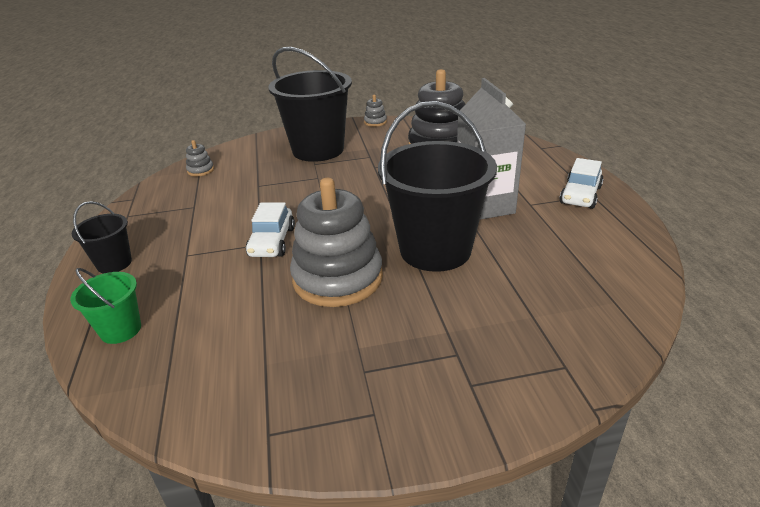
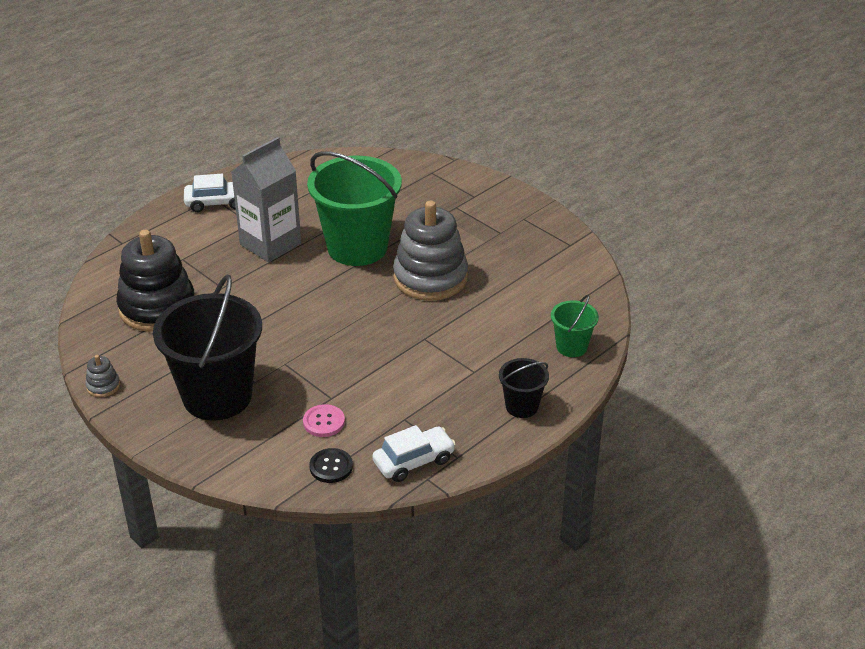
camera: 125 degrees left, 5 degrees up
grey stacking toy [186,140,214,176] -> black button [309,448,353,483]
white car [246,202,295,257] -> white car moved to [372,425,456,482]
black bucket [378,101,497,272] -> green bucket [307,151,402,266]
none -> pink button [303,404,345,437]

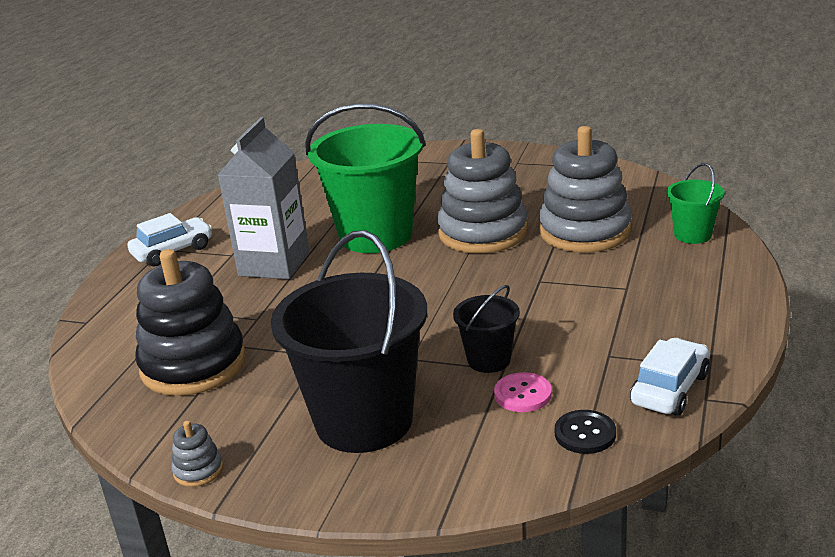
camera: 25 degrees left, 10 degrees down
black bucket [499,358,549,418] -> black bucket moved to [453,285,520,373]
none -> grey stacking toy [539,126,632,252]

